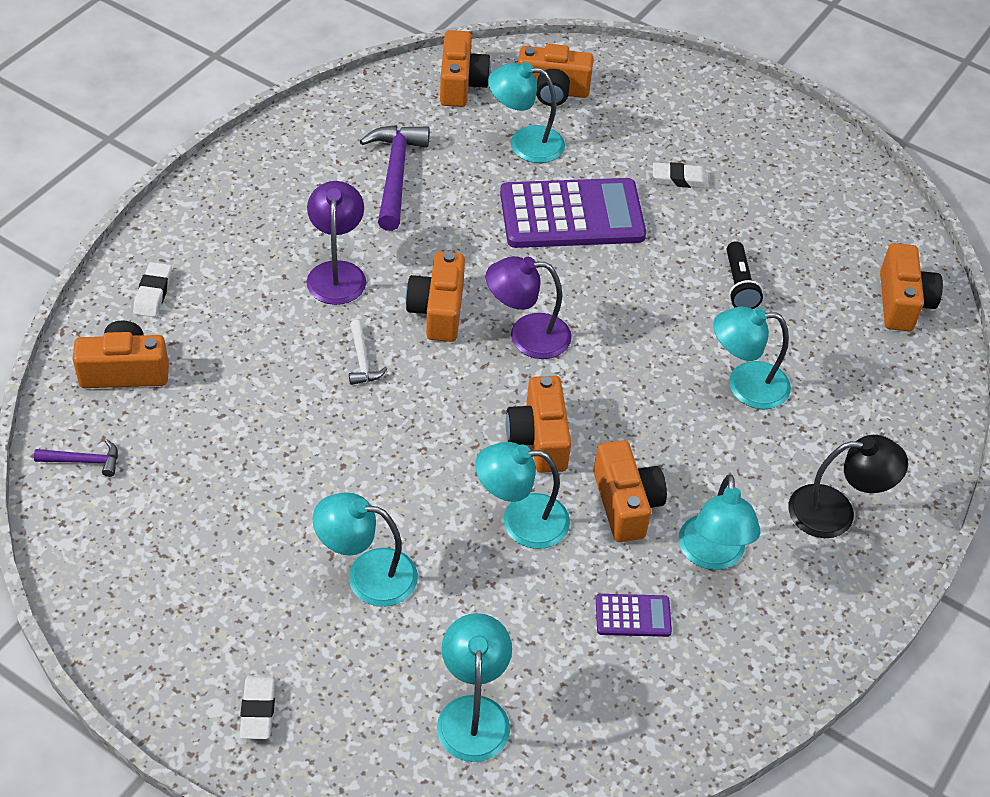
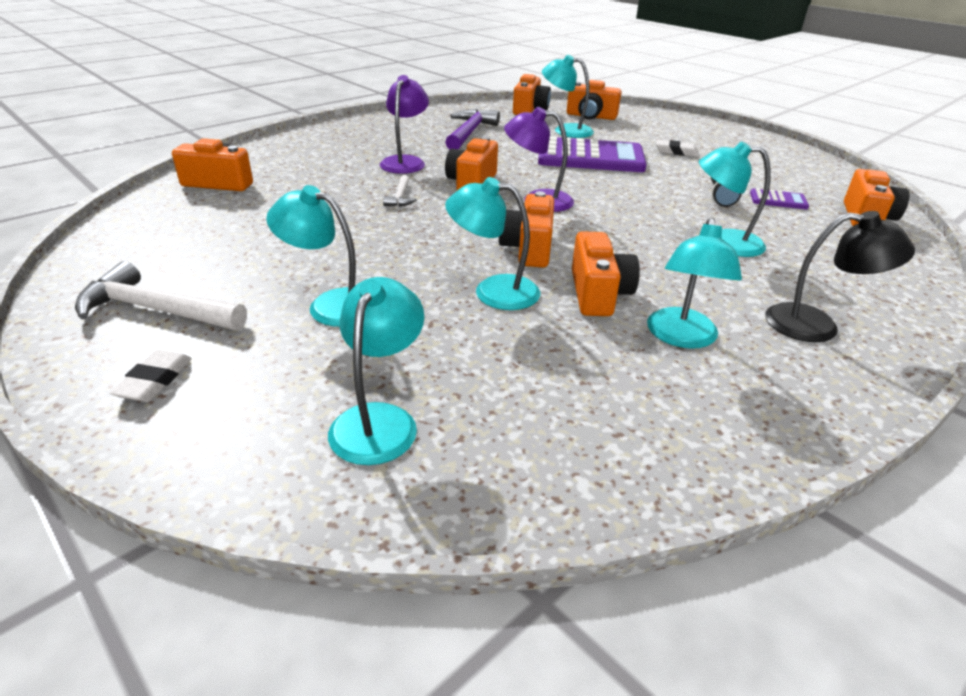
camera: 15 degrees right, 15 degrees down
purple hammer [34,440,118,477] -> none
white eraser [133,262,172,317] -> none
purple calculator [596,594,672,637] -> purple calculator moved to [750,188,809,209]
none -> white hammer [75,261,247,330]

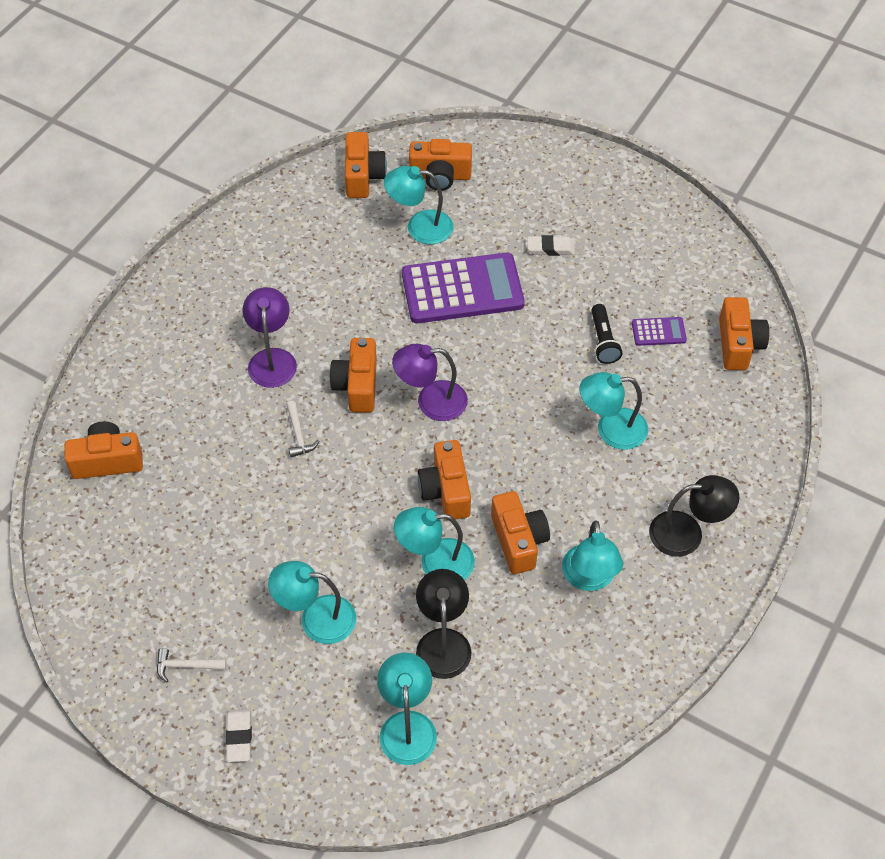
camera: 15 degrees left, 20 degrees up
white hammer [75,261,247,330] -> white hammer [157,648,227,683], size x0.51
purple hammer [445,109,500,149] -> none
none -> black lamp [416,569,471,679]

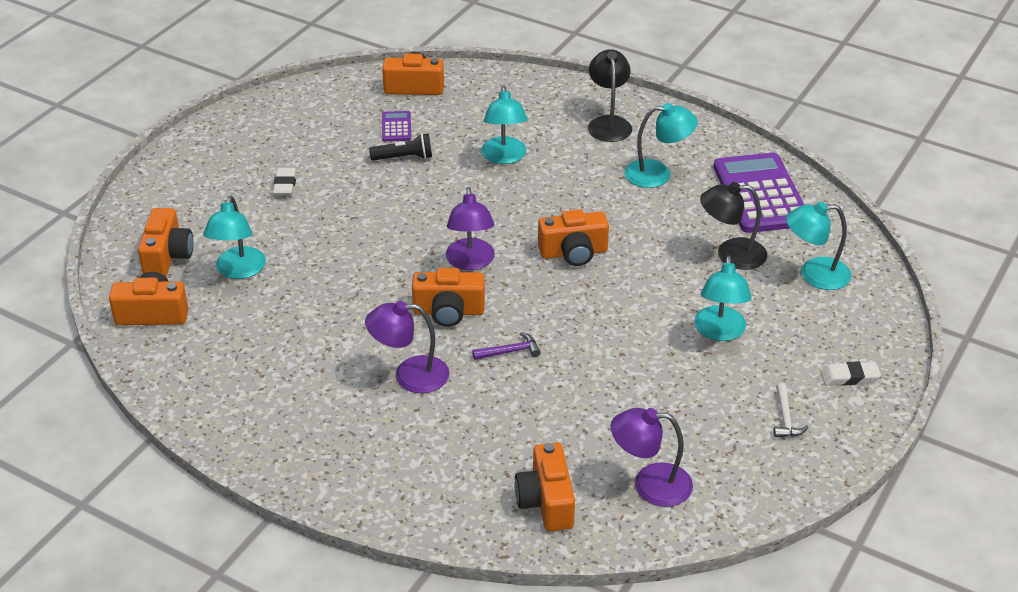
camera: 90 degrees left, 15 degrees down
white hammer [286,401,319,457] -> purple hammer [472,332,541,360]
turquoise lamp [394,507,475,580] -> none
purple calculator [402,253,524,323] -> purple calculator moved to [714,153,804,233]
orange camera [491,491,550,574] -> none
none -> purple lamp [611,408,693,507]

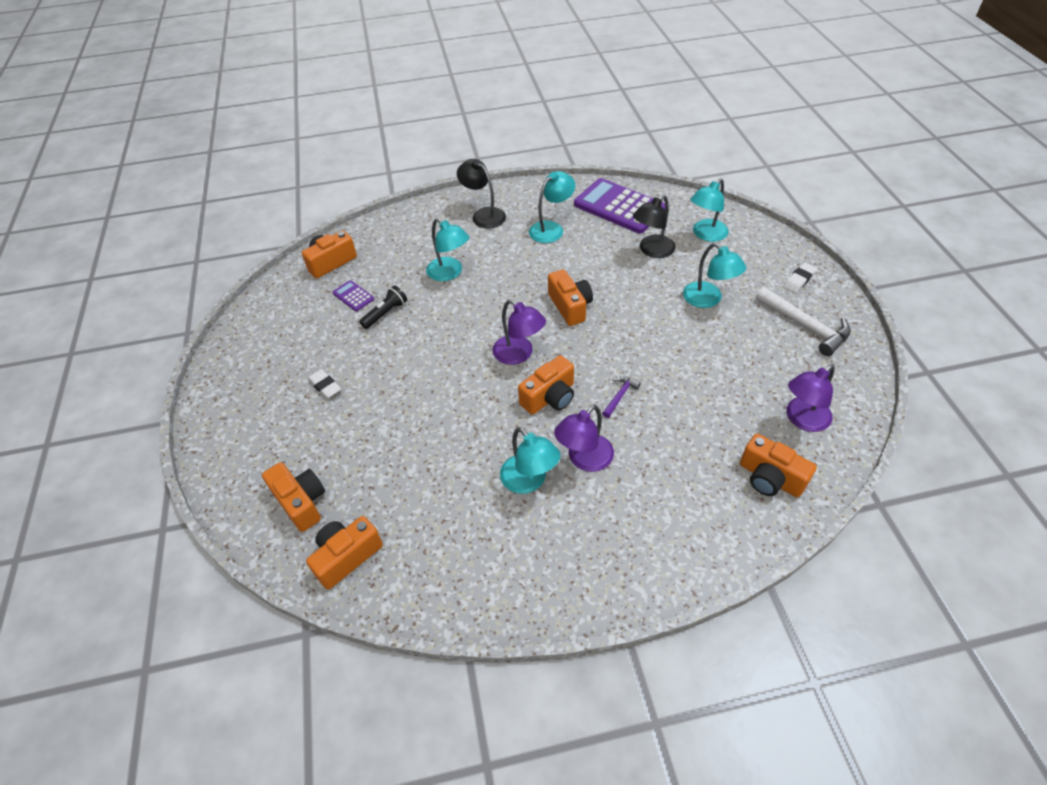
camera: 40 degrees left, 10 degrees up
turquoise lamp [203,196,266,279] -> turquoise lamp moved to [500,427,561,494]
orange camera [538,210,609,266] -> orange camera turned 60 degrees counterclockwise [548,269,593,326]
white hammer [773,383,809,437] -> white hammer [756,287,851,356], size x1.97

